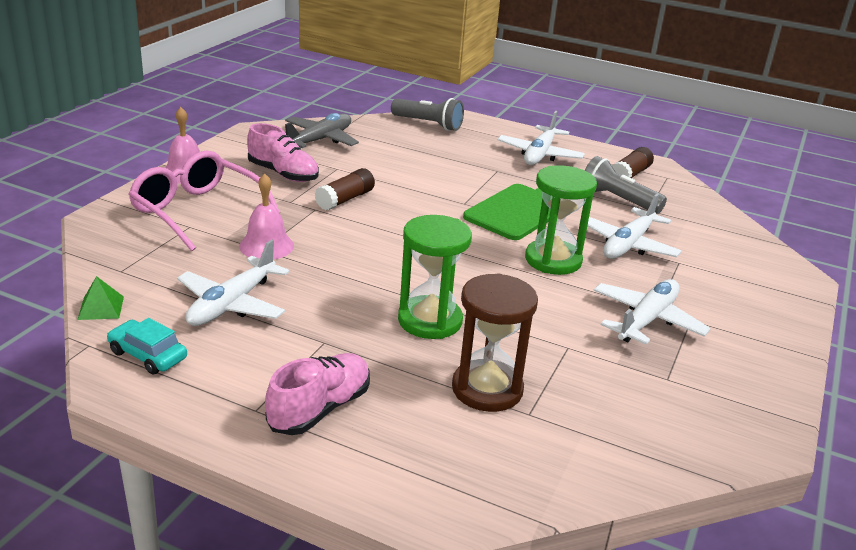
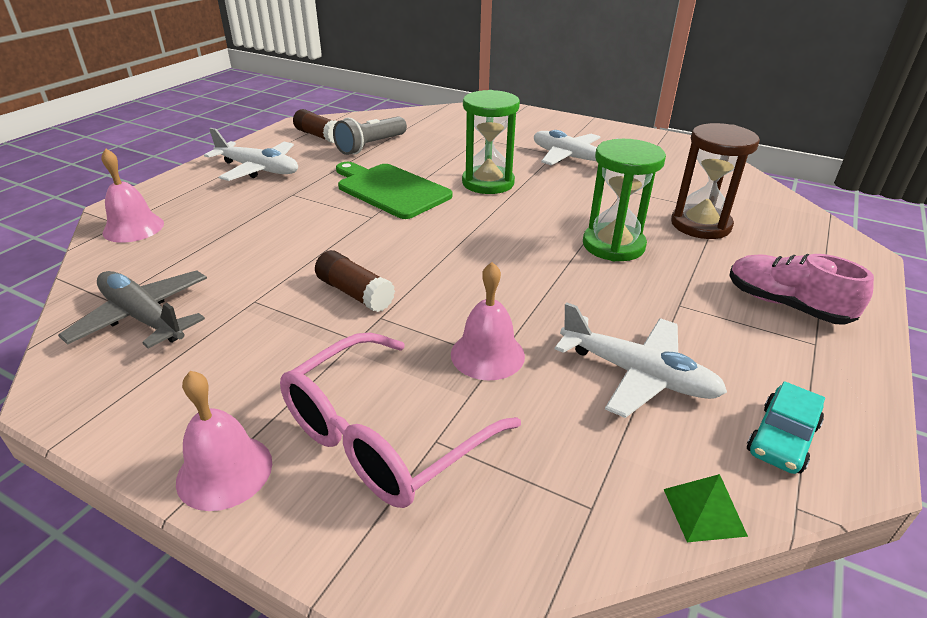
camera: 85 degrees left, 5 degrees up
pink shoe [247,123,319,182] -> none
grey flashlight [391,98,464,131] -> pink bell [102,148,164,243]
white plane [588,193,682,259] -> none

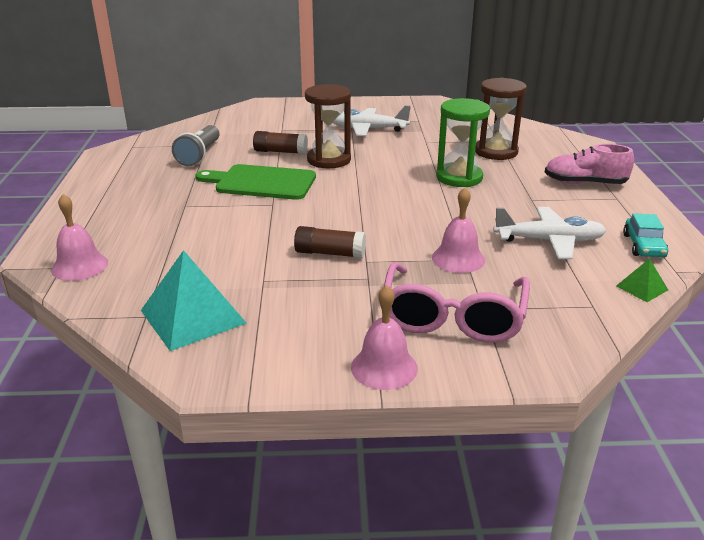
camera: 30 degrees left, 5 degrees down
grey plane [58,270,207,349] -> turquoise pyramid [141,250,247,351]
white plane [204,128,298,181] -> none
brown glue stick [293,109,338,143] -> brown glue stick moved to [253,131,308,154]
green hourglass [462,90,520,194] -> brown hourglass [305,84,351,168]

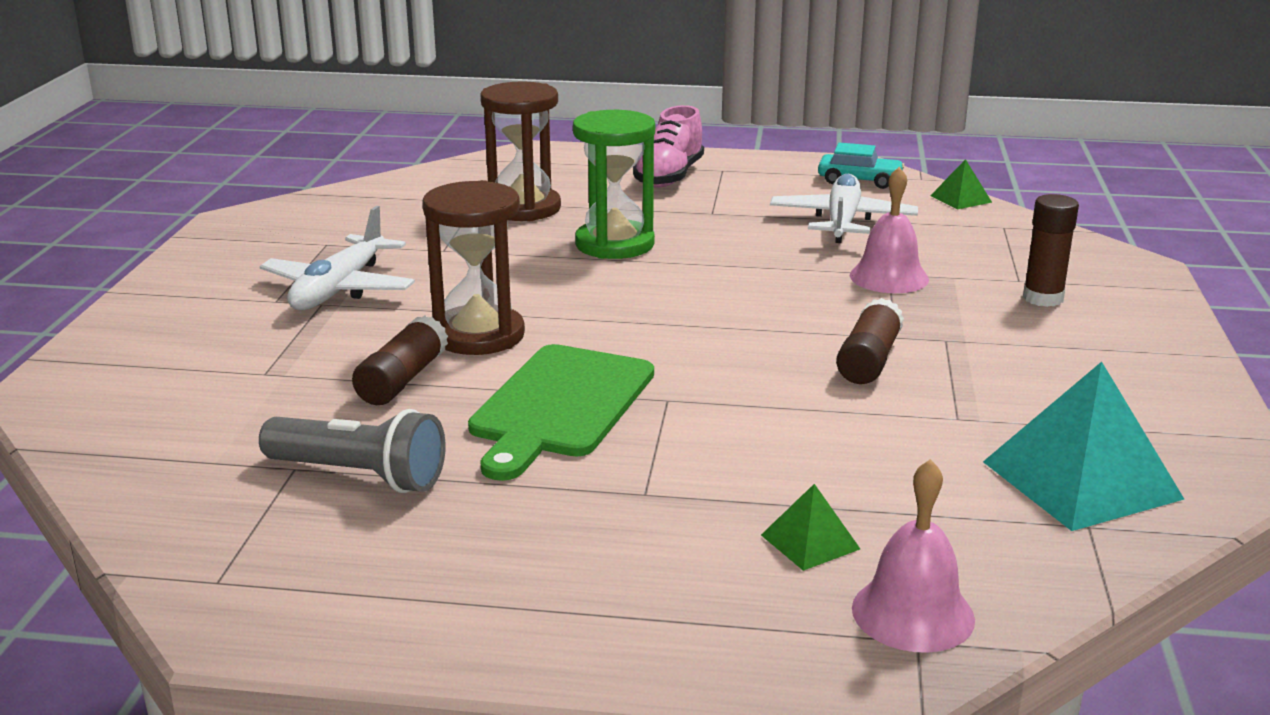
camera: 80 degrees left, 5 degrees down
pink bell [351,285,418,390] -> none
pink glasses [384,262,530,343] -> brown glue stick [1023,194,1079,307]
none -> green pyramid [761,484,860,571]

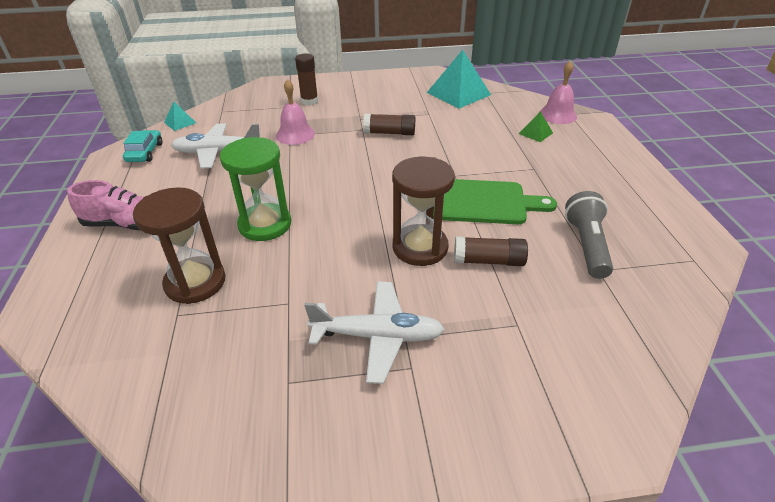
camera: 105 degrees left, 15 degrees up
green pyramid [930,159,992,209] -> turquoise pyramid [164,102,196,131]

